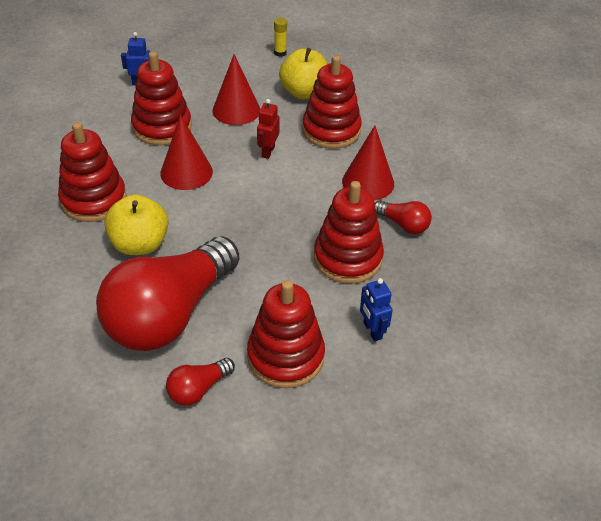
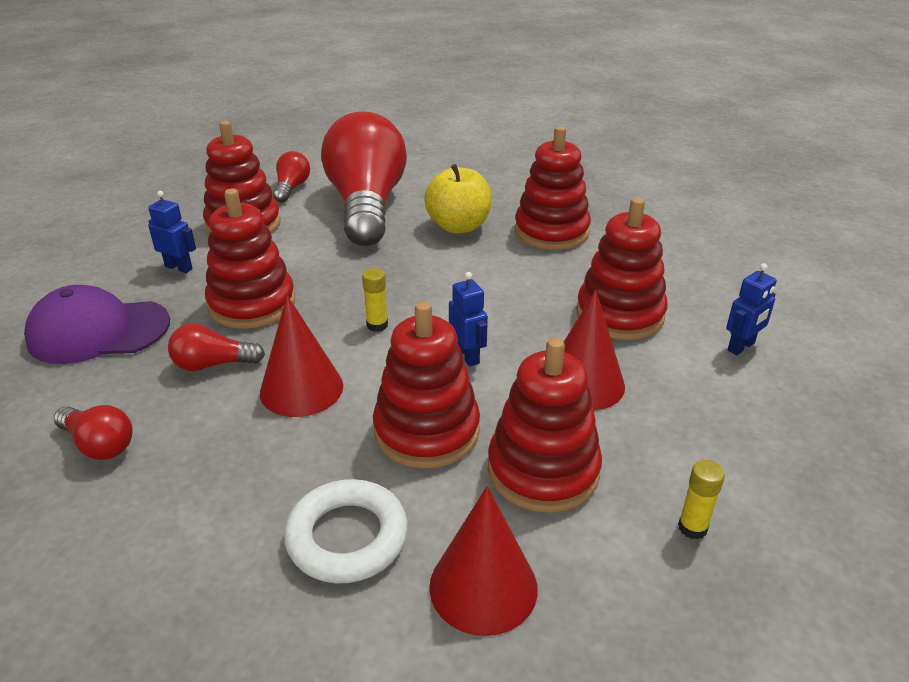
camera: 140 degrees right, 10 degrees down
red cone [160,115,213,190] -> red cone moved to [429,486,538,636]
red robot [257,99,279,159] -> blue robot [449,272,488,366]
yellow apple [279,48,328,100] -> red stacking toy [488,338,602,513]
none -> purple cap [24,285,170,364]
none -> red light bulb [54,405,133,460]
none -> white ring [284,479,408,583]
none -> yellow glue stick [362,268,388,332]

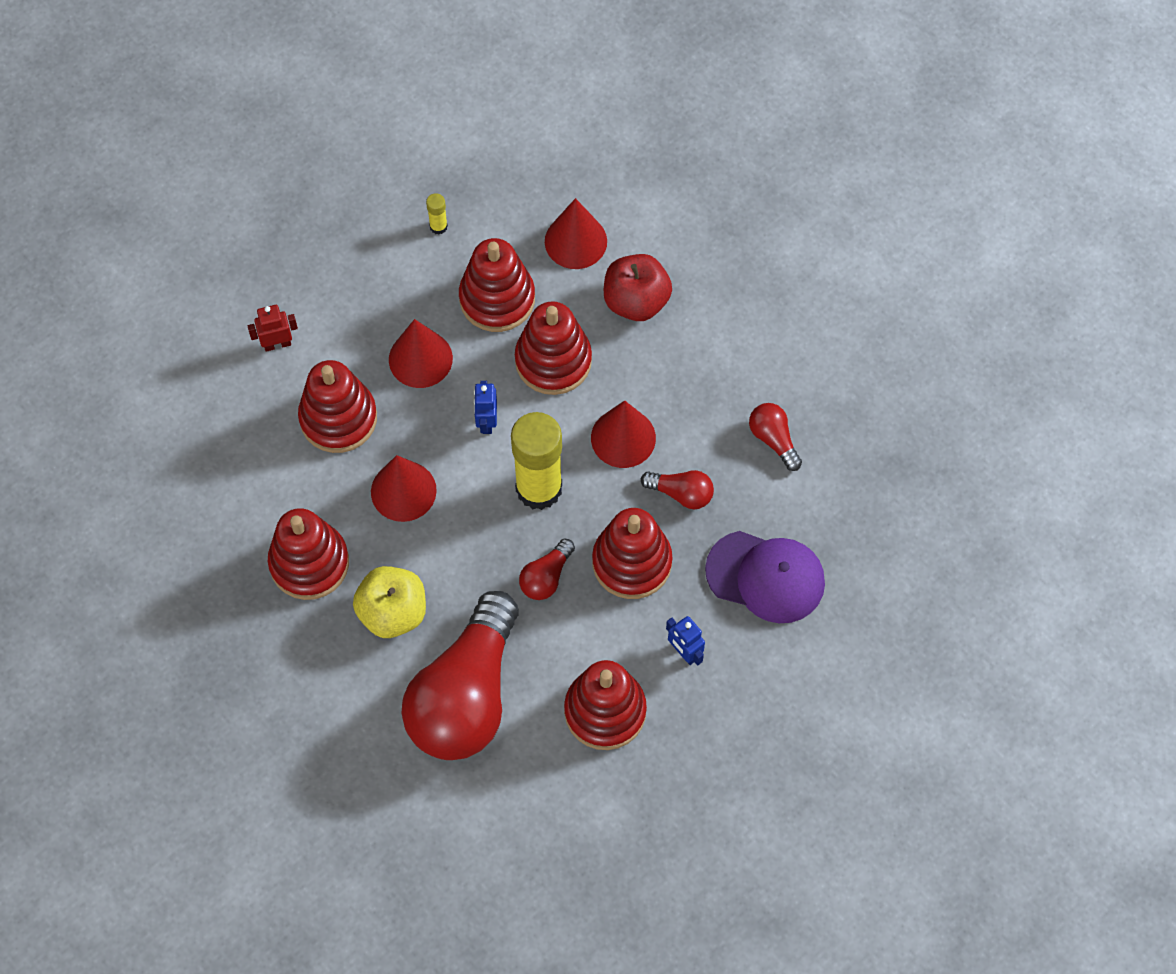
camera: 155 degrees left, 30 degrees up
red light bulb [273,151,310,203] -> red light bulb moved to [519,538,575,600]
white ring [284,479,408,583] -> red apple [604,254,672,321]
yellow glue stick [362,268,388,332] -> yellow glue stick [511,412,562,510], size x2.49
blue robot [726,263,777,355] -> red robot [248,305,298,352]
none -> red cone [371,455,437,522]

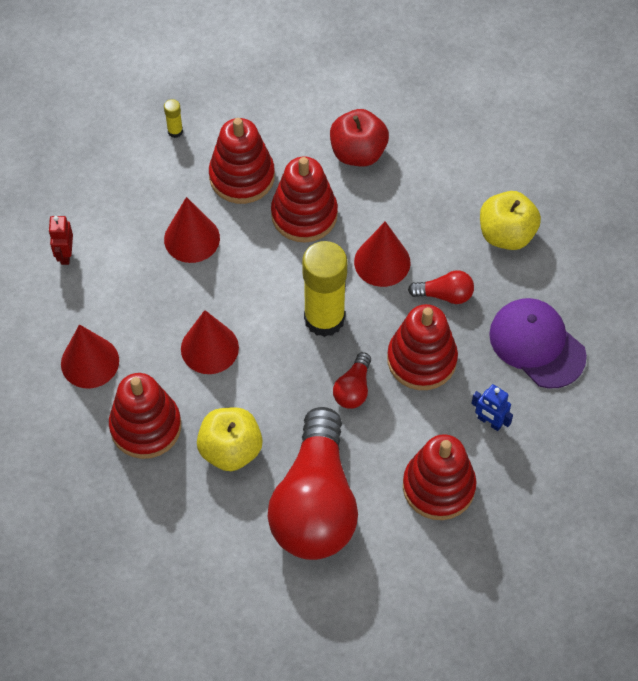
camera: 15 degrees left, 5 degrees down
red robot [248,305,298,352] -> red robot turned 60 degrees counterclockwise [48,216,73,265]
red stacking toy [298,360,377,453] -> none
blue robot [474,381,497,434] -> none
red cone [545,198,607,269] -> red cone moved to [61,324,119,388]
purple cap [705,531,825,623] -> purple cap turned 135 degrees counterclockwise [489,298,587,389]
red light bulb [749,403,802,471] -> yellow apple [480,191,541,250]

